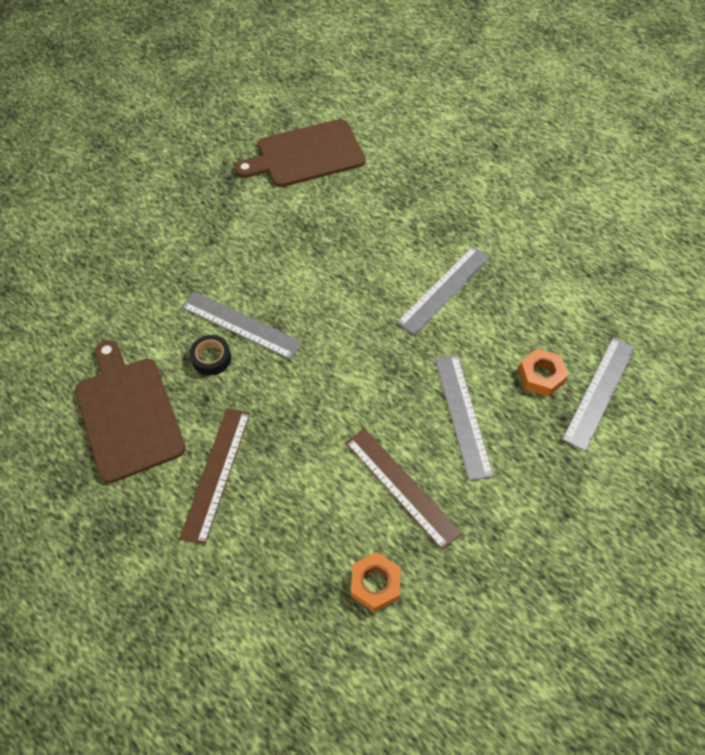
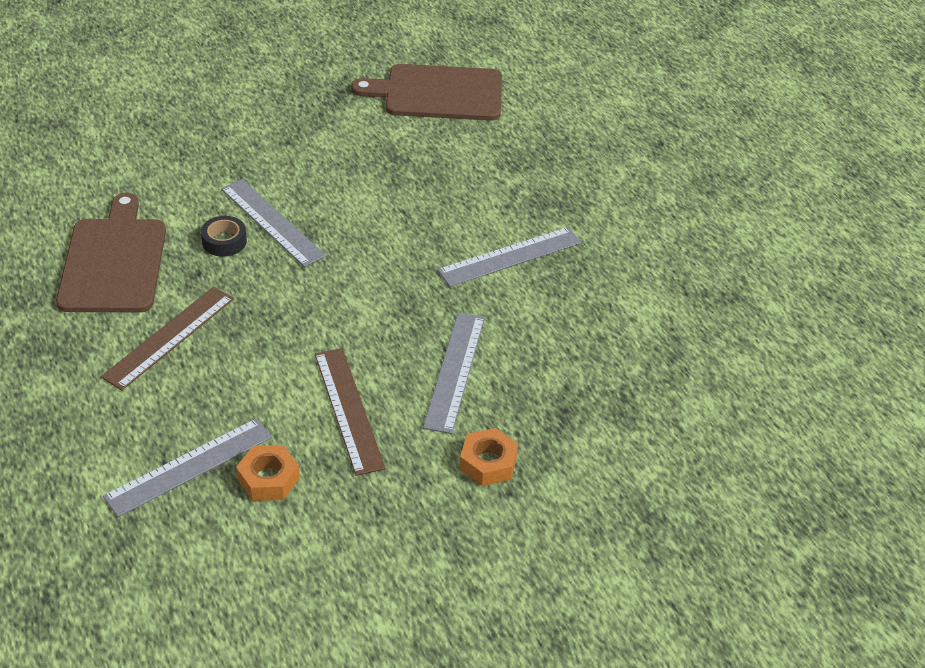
camera: 20 degrees right, 15 degrees down
orange nut [518,348,568,397] -> orange nut moved to [460,428,518,486]
grey ruler [562,337,635,451] -> grey ruler moved to [103,418,272,517]

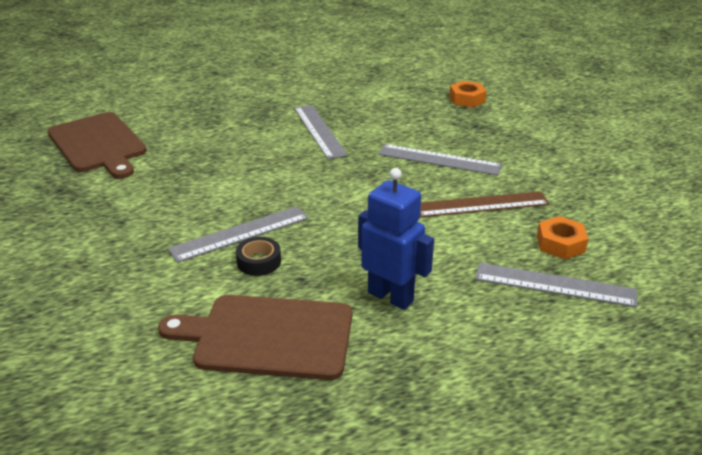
camera: 80 degrees left, 10 degrees down
brown ruler [101,287,234,390] -> blue robot [358,168,434,310]
grey ruler [103,418,272,517] -> grey ruler turned 45 degrees counterclockwise [475,263,638,308]
brown cutting board [351,64,502,121] -> brown cutting board turned 45 degrees counterclockwise [47,112,147,179]
orange nut [460,428,518,486] -> orange nut moved to [449,81,487,108]

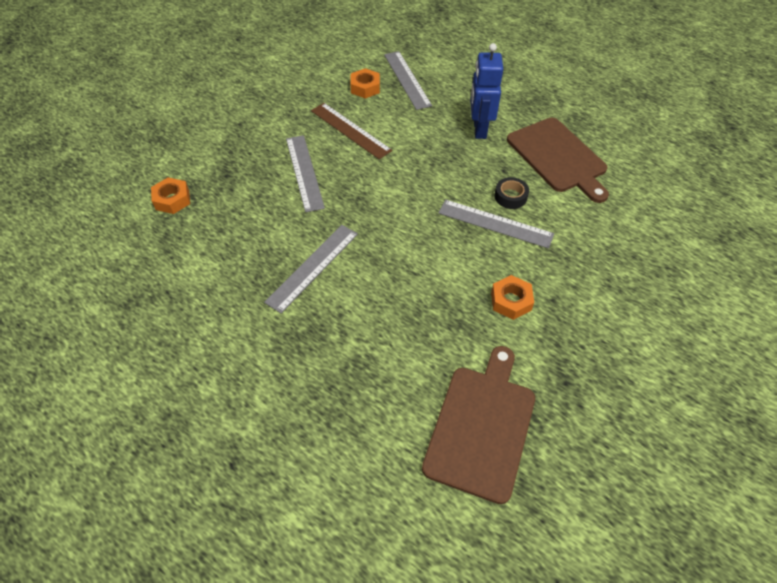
camera: 125 degrees left, 20 degrees up
none -> orange nut [491,275,534,320]

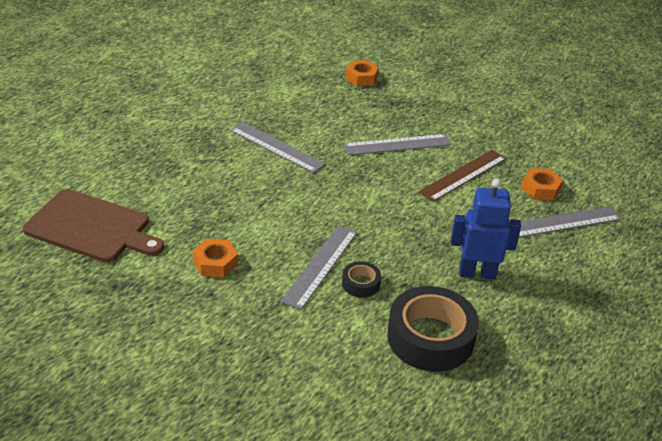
camera: 90 degrees right, 15 degrees down
brown cutting board [507,118,609,203] -> black tape [387,286,479,372]

